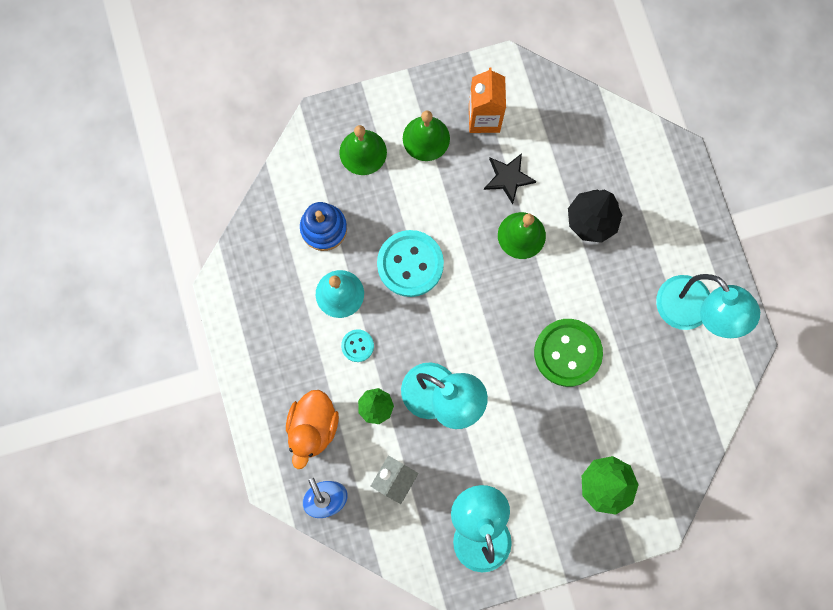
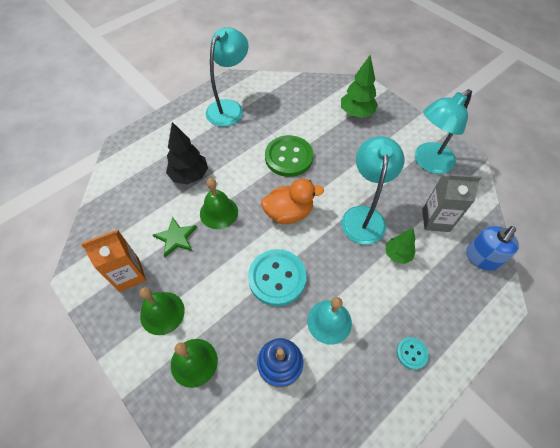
camera: 115 degrees left, 20 degrees down
orange duck [286,390,339,469] -> orange duck moved to [261,179,324,224]
turquoise button [341,329,374,362] -> turquoise button moved to [396,337,429,370]
black star [484,153,536,204] -> green star [153,217,197,257]

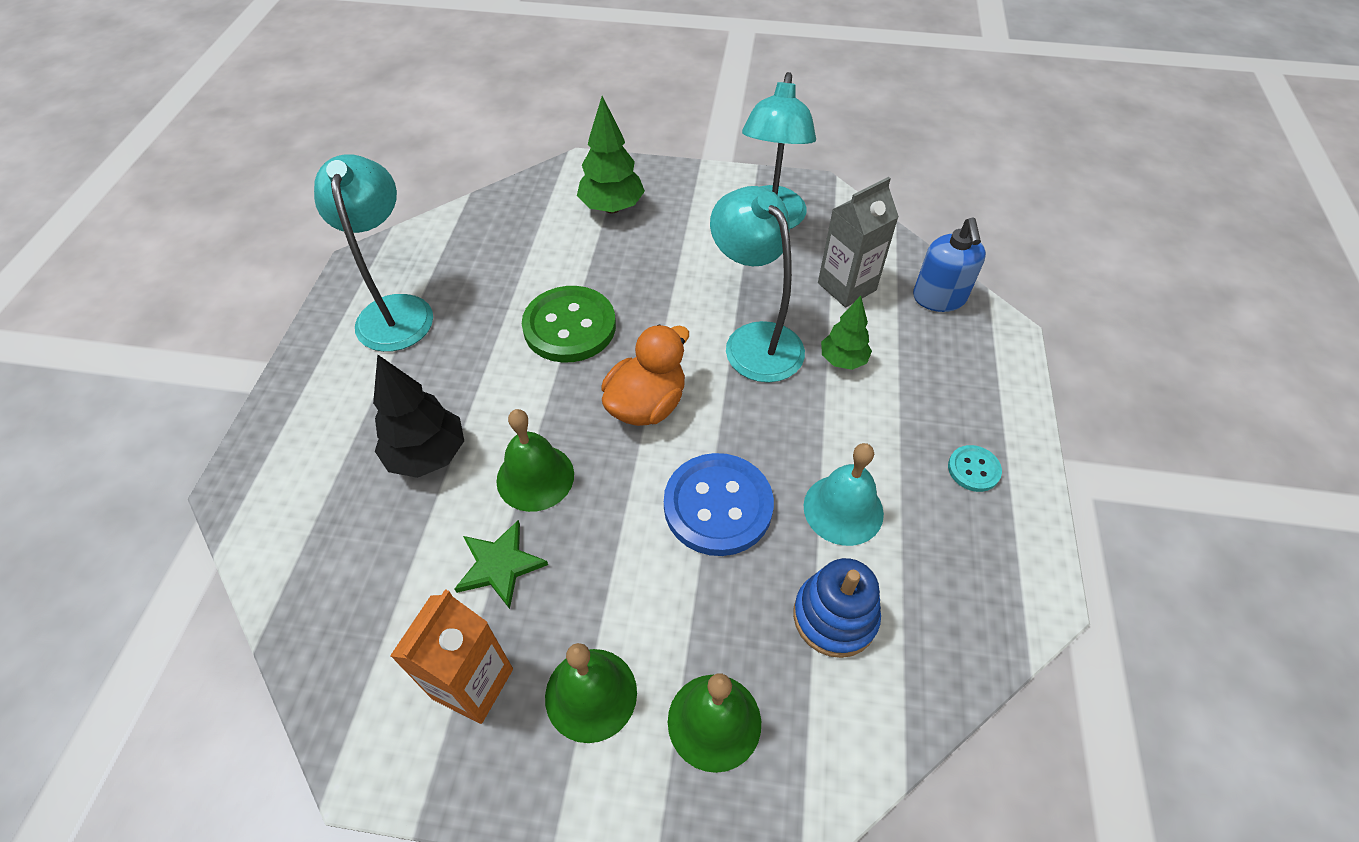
camera: 40 degrees left, 5 degrees down
turquoise button [248,249,306,306] -> blue button [664,453,774,556]

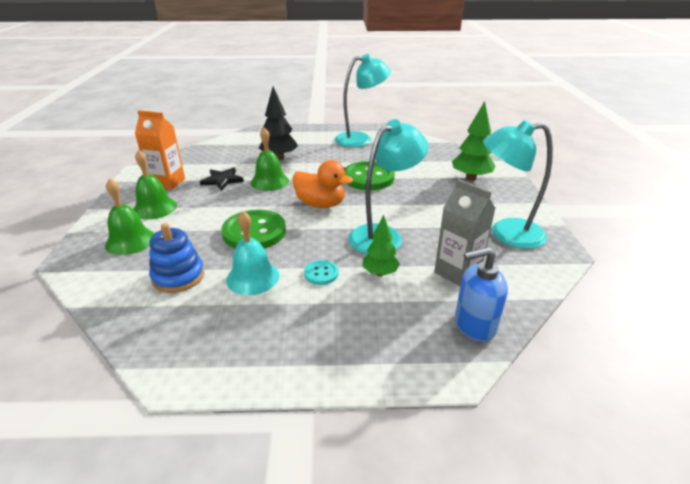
camera: 80 degrees right, 20 degrees down
green star [454,520,548,609] -> black star [200,168,244,191]
blue button [664,453,774,556] -> green button [221,209,286,249]
turquoise button [948,445,1002,492] -> turquoise button moved to [304,260,339,285]

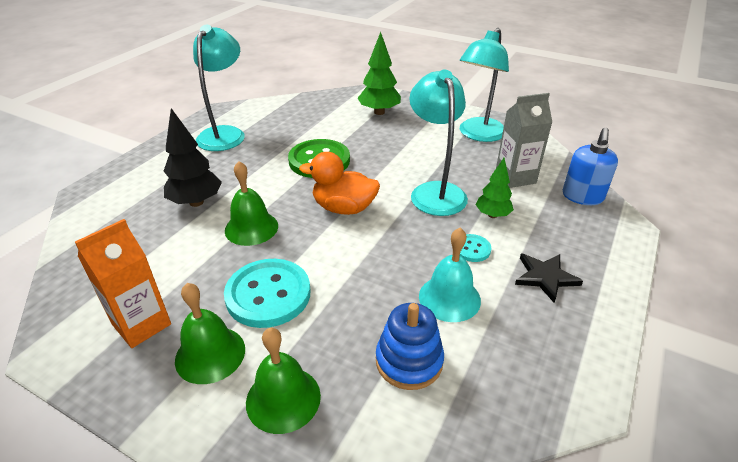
camera: 60 degrees left, 5 degrees up
black star [200,168,244,191] -> black star moved to [515,254,583,303]
green button [221,209,286,249] -> none
orange duck [292,160,353,208] -> orange duck turned 135 degrees counterclockwise [299,152,380,215]
none -> turquoise button [224,259,310,328]

